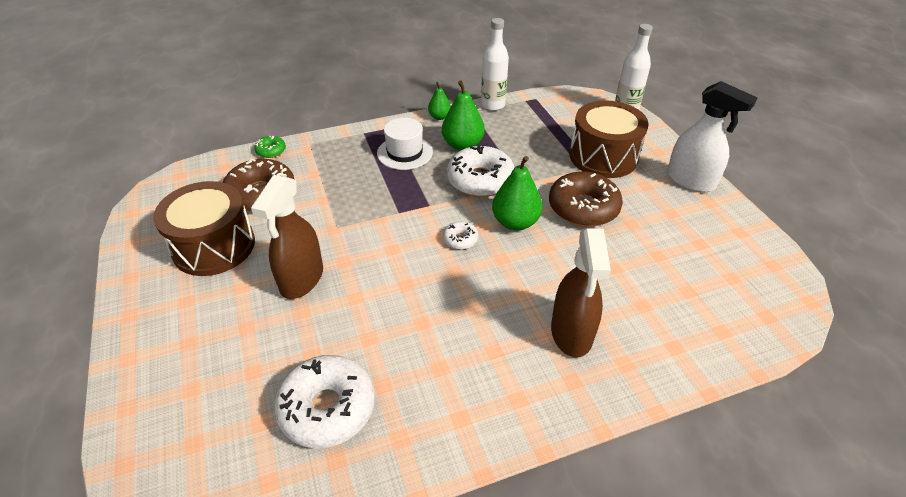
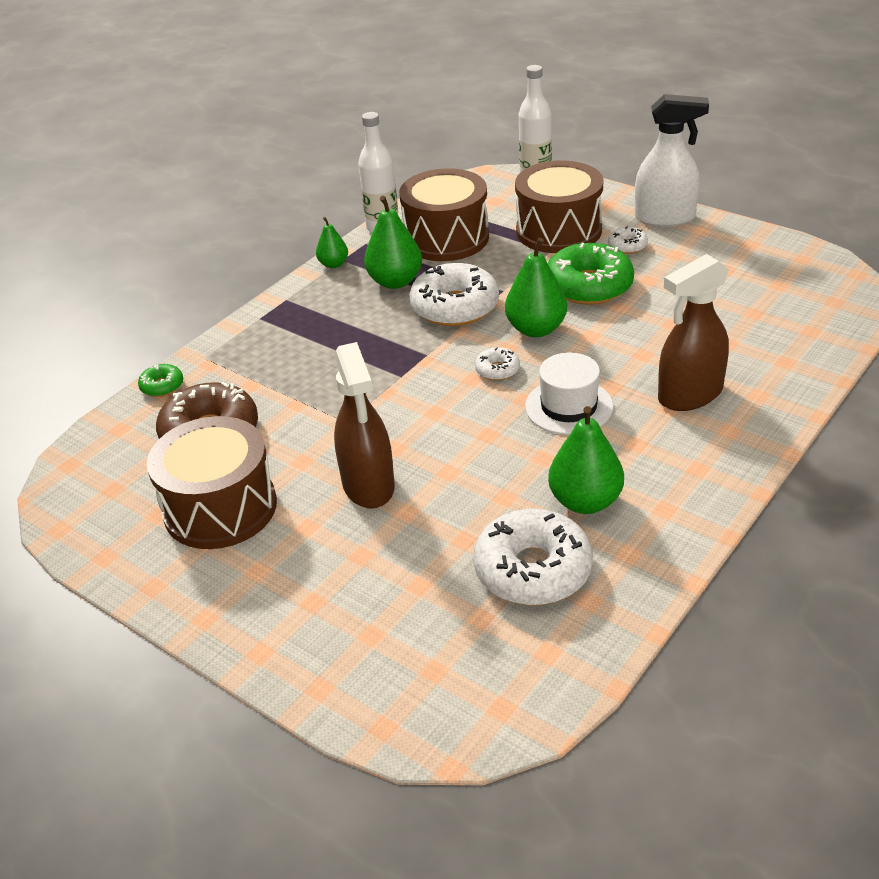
camera: 30 degrees left, 5 degrees down
white hat [377,118,433,170] -> white hat moved to [525,352,613,435]
brown donut [549,171,623,227] -> green donut [547,243,634,305]
brown spray bottle [551,228,611,358] -> brown spray bottle turned 90 degrees clockwise [658,254,729,411]
none -> brown drum [399,168,489,261]
none -> green pear [548,406,624,514]
none -> white donut [608,227,648,254]

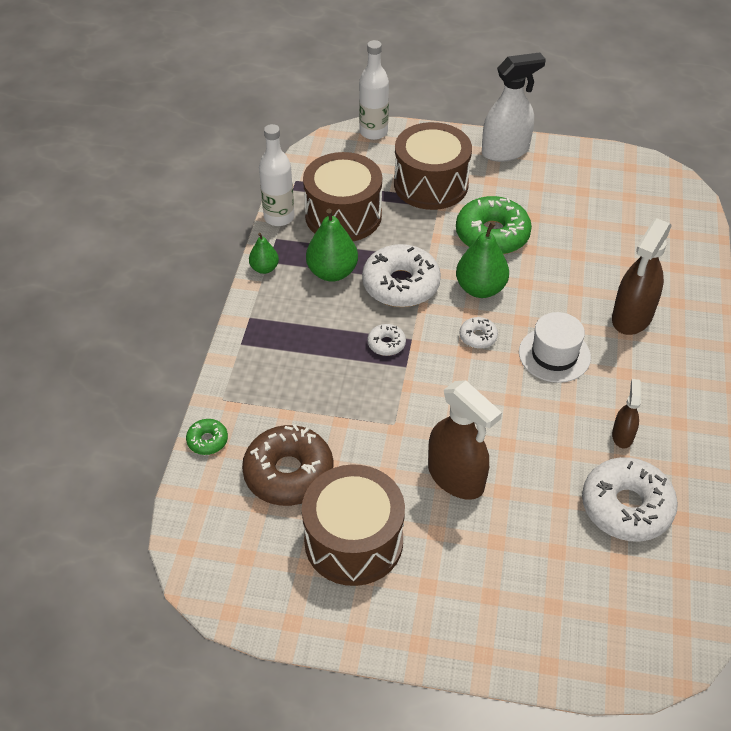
camera: 30 degrees left, 10 degrees up
green pear [548,406,624,514] -> brown spray bottle [612,379,641,448]
white donut [608,227,648,254] -> white donut moved to [367,324,406,356]

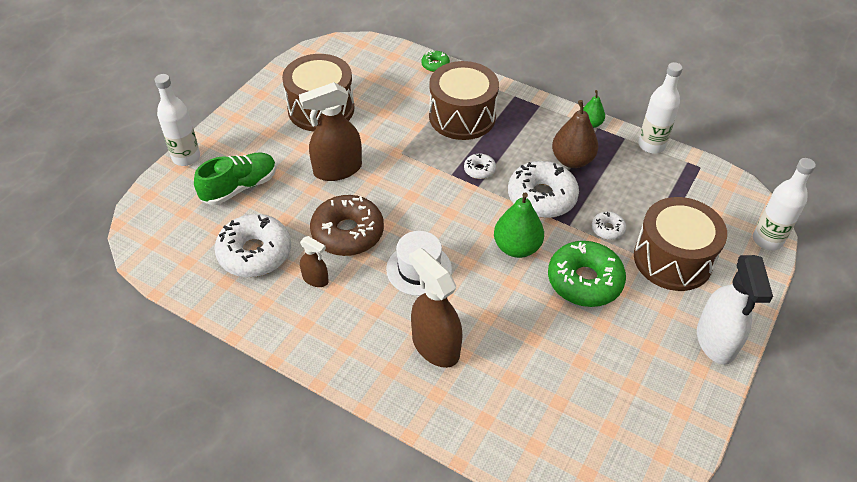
camera: 110 degrees right, 0 degrees up
brown donut [242,424,334,506] -> brown donut moved to [310,195,384,256]
brown drum [303,152,382,241] -> brown drum moved to [429,61,499,140]
green pear [306,209,358,282] -> brown pear [552,100,598,168]
white donut [459,317,498,349] -> white donut moved to [592,212,626,240]
none -> white bottle [155,74,200,166]
none -> green shoe [194,152,276,205]

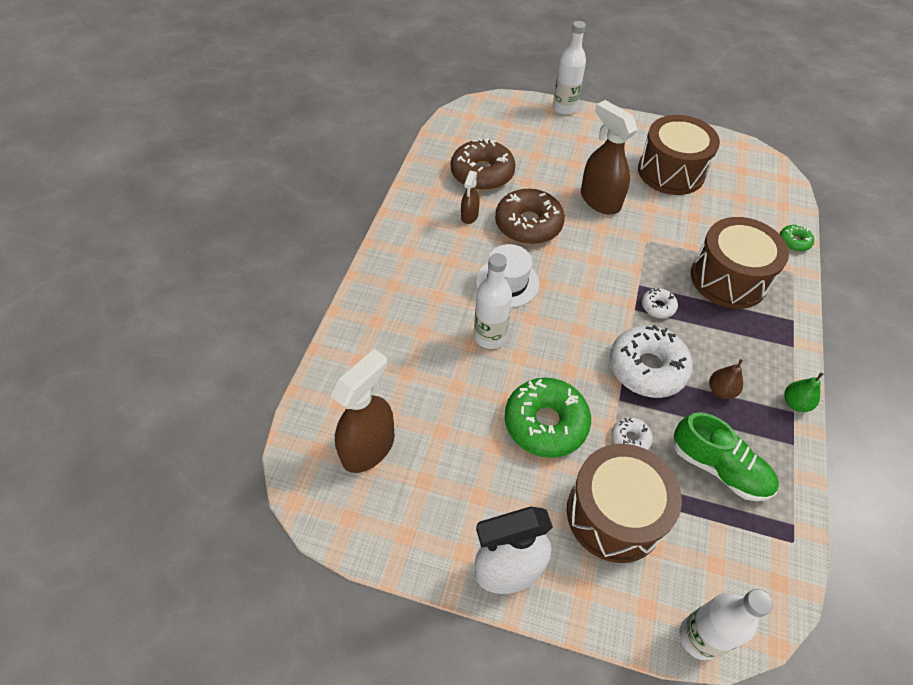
camera: 75 degrees right, 5 degrees up
green shoe [194,152,276,205] -> green shoe moved to [674,412,779,501]
white donut [215,214,291,277] -> brown donut [451,138,516,191]
brown spray bottle [409,247,463,368] -> brown spray bottle moved to [331,349,395,473]
green pear [494,192,544,258] -> none
brown pear [552,100,598,168] -> brown pear [709,359,743,399], size x0.58
white bottle [638,62,683,153] -> white bottle moved to [474,253,512,349]

